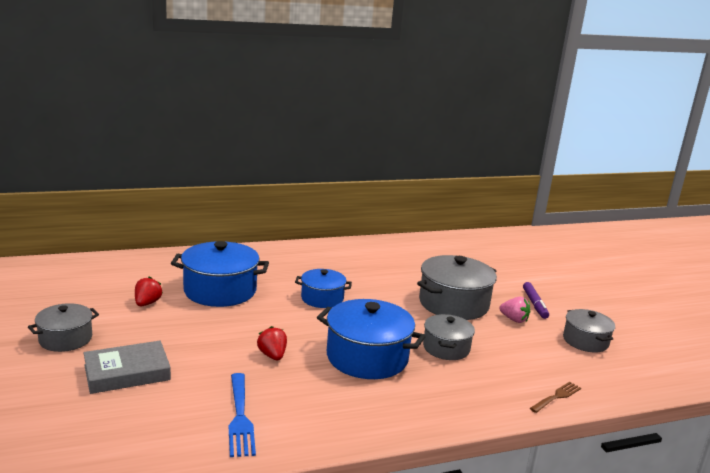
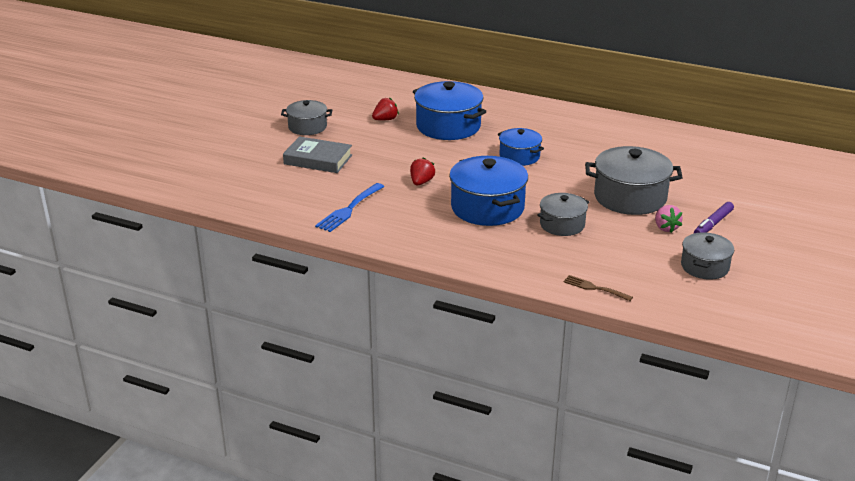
camera: 45 degrees right, 10 degrees up
brown fork [530,382,581,413] -> brown fork turned 150 degrees counterclockwise [564,275,633,301]

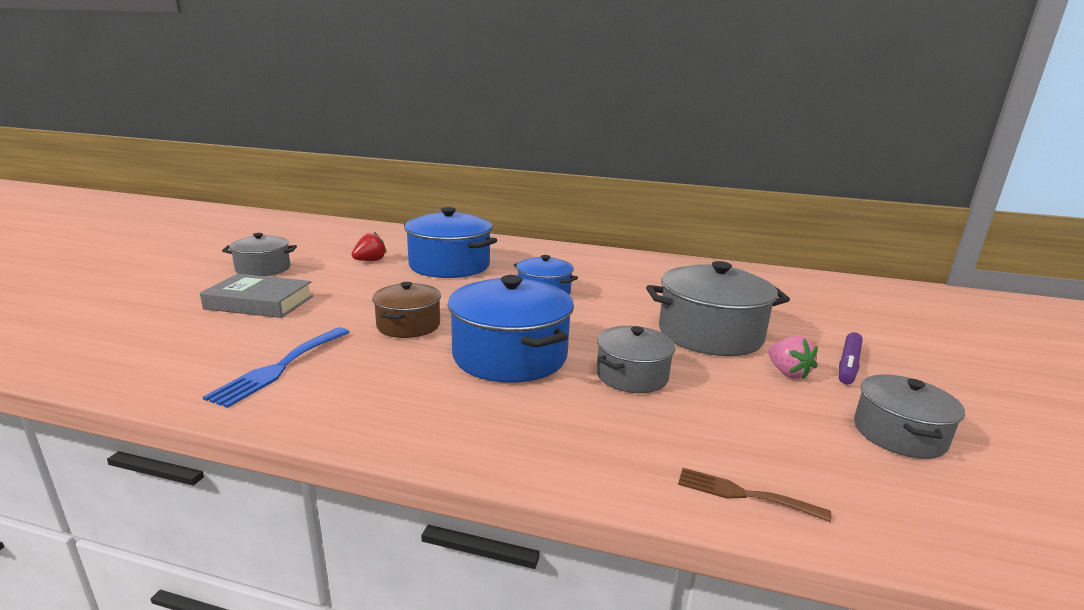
camera: 10 degrees left, 10 degrees down
red strawberry [410,157,435,185] -> brown pot [372,282,441,338]

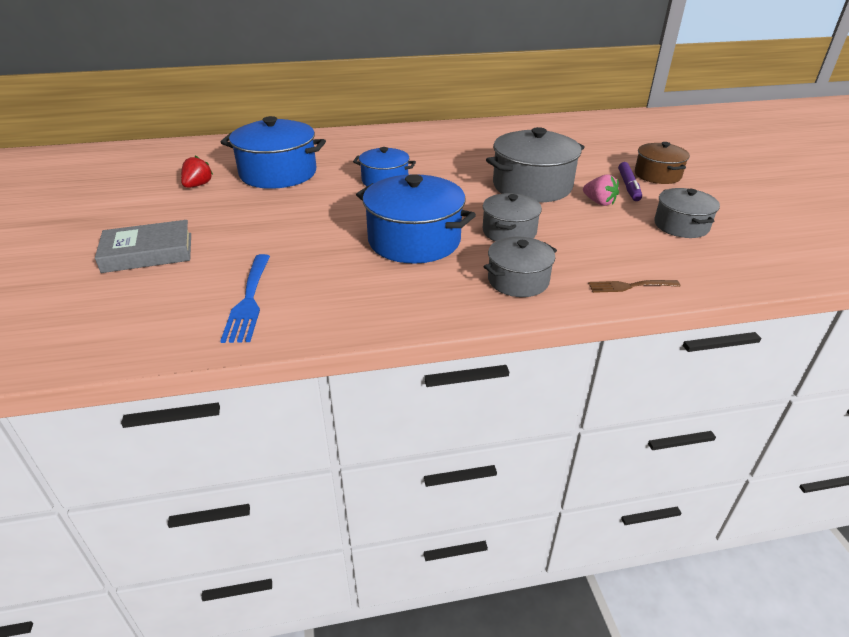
camera: 25 degrees left, 15 degrees up
grey pot [222,233,297,276] -> grey pot moved to [484,236,557,297]
brown pot [372,282,441,338] -> brown pot moved to [635,142,690,184]

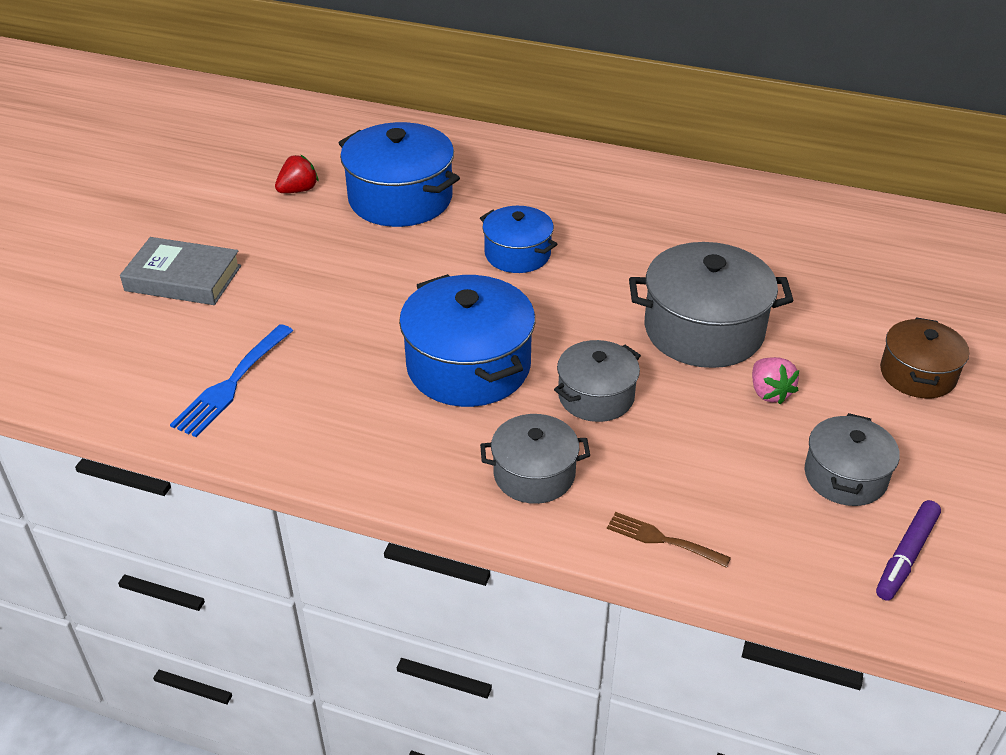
camera: 30 degrees right, 5 degrees up
purple marker [618,162,642,201] -> purple marker moved to [876,500,941,601]

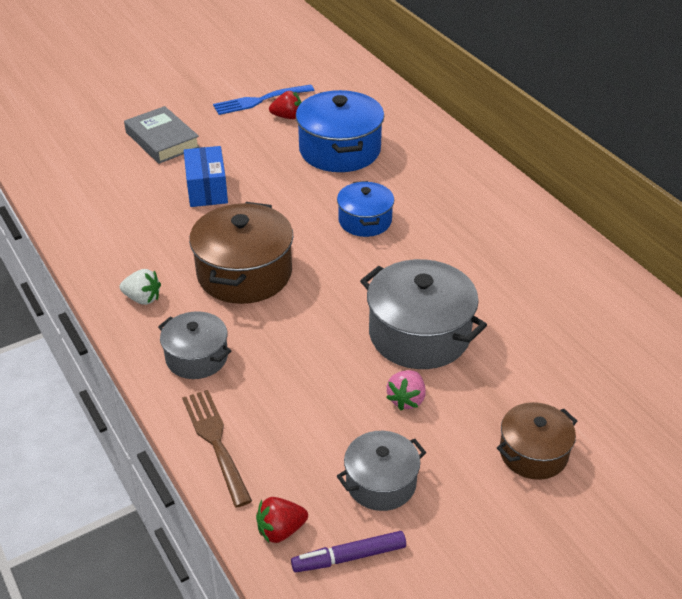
camera: 40 degrees right, 0 degrees up
blue fork [170,324,293,437] -> blue fork moved to [213,85,314,115]
blue pot [399,274,535,407] -> brown pot [189,202,293,304]
grey pot [554,340,641,422] -> none
brown fork [607,512,731,568] -> brown fork [182,390,252,508], size x1.56
none -> white strawberry [119,269,161,305]
none -> blue box [184,146,228,207]
none -> red strawberry [256,497,308,544]

